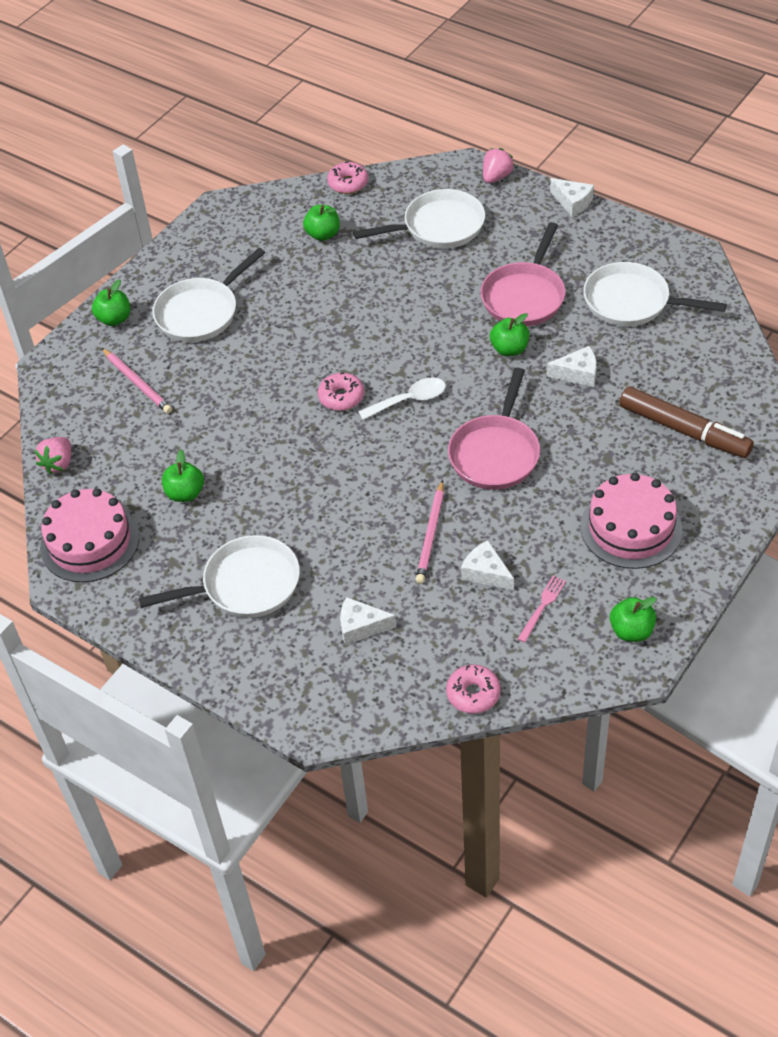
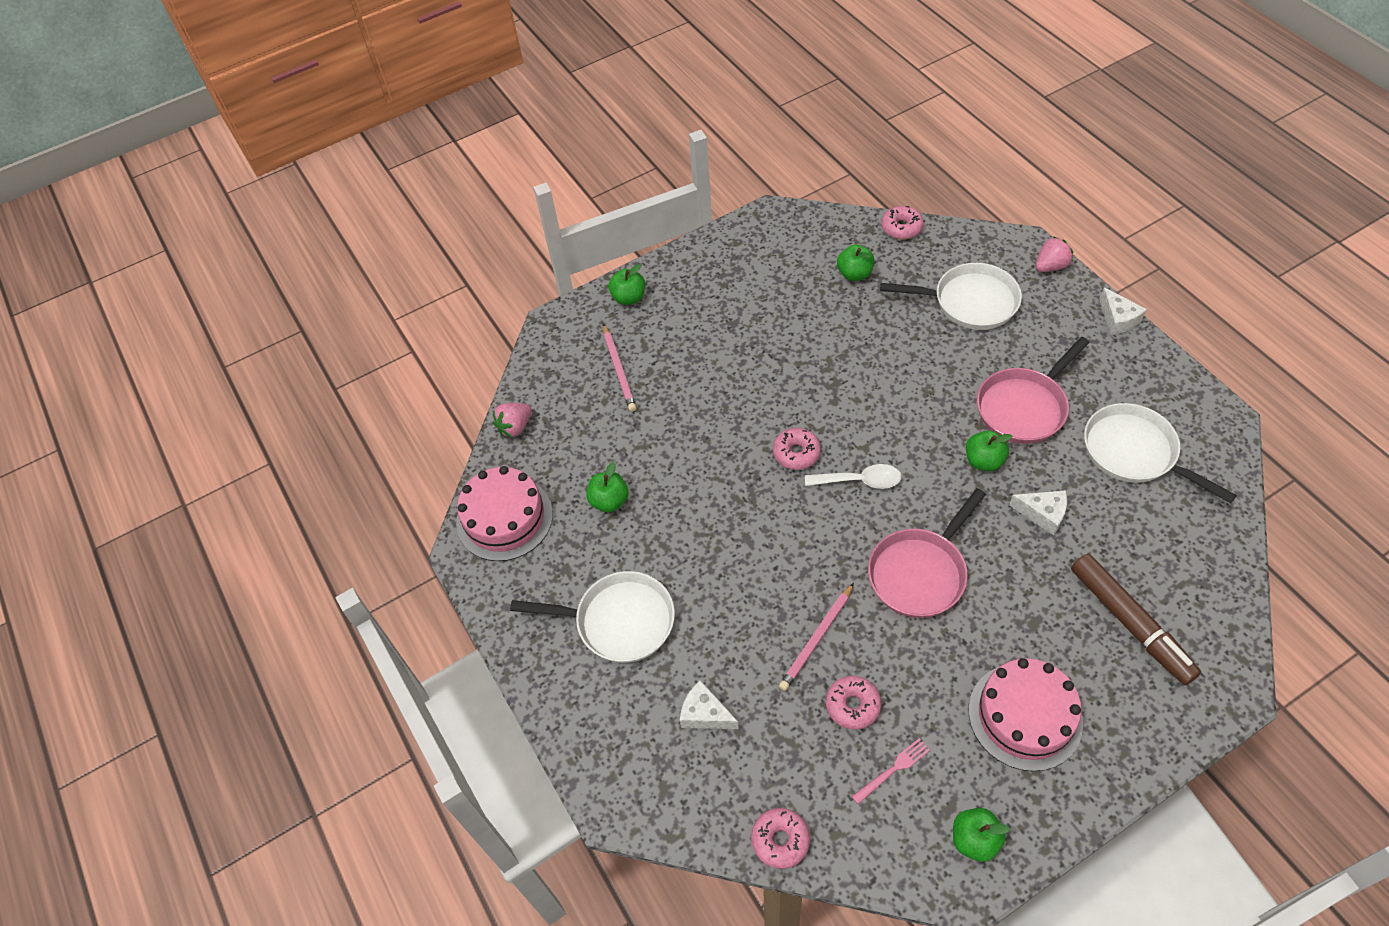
camera: 25 degrees right, 5 degrees up
white pan [152,248,265,342] -> none
white cheese [461,540,514,590] -> pink donut [826,676,881,730]

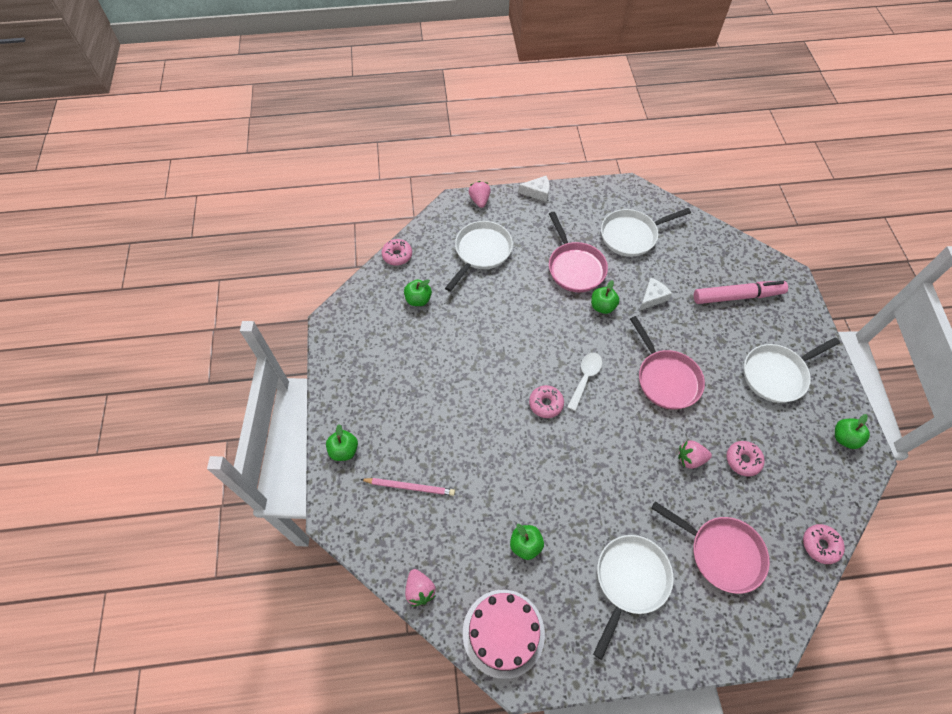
camera: 70 degrees left, 5 degrees up
white cheese [680,680,739,729] -> pink pan [651,501,770,594]
pink pencil [779,583,854,691] -> pink strawberry [678,440,712,469]
pink fork [852,738,930,804] -> none
pink cake [969,658,1083,771] -> white pan [744,337,840,403]
brown marker [1071,554,1201,685] -> pink marker [694,281,788,304]

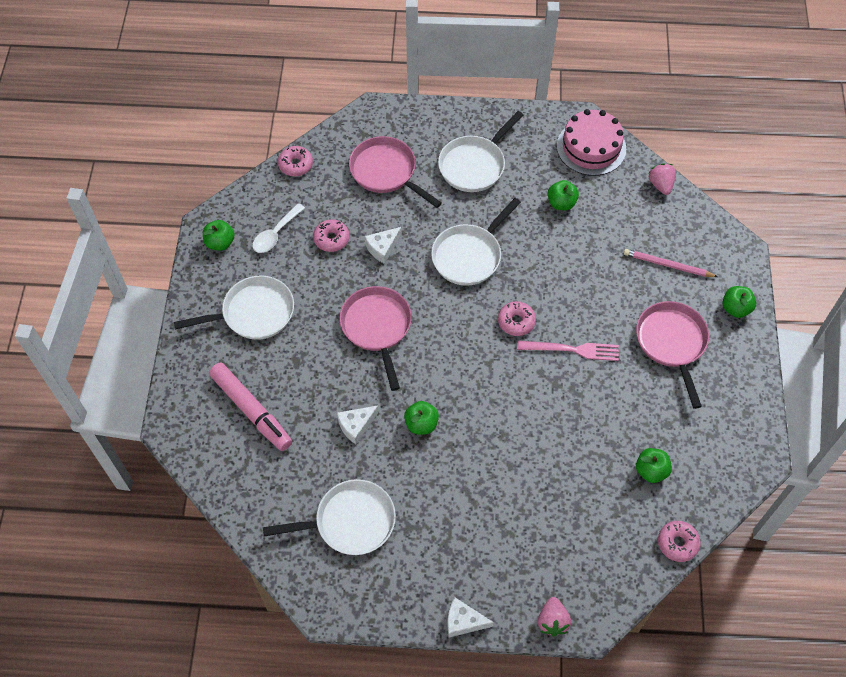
camera: 170 degrees left, 0 degrees up
white pan [445,221,513,292] -> white pan moved to [431,198,521,286]
pink pan [549,212,608,292] -> pink pan moved to [636,301,709,409]
white spoon [567,353,602,411] -> white spoon moved to [252,203,305,253]
pink strawberry [678,440,712,469] -> white cheese [365,227,402,264]
pink marker [694,281,788,304] -> pink marker turned 135 degrees counterclockwise [209,363,292,451]
none -> pink fork [517,341,619,361]

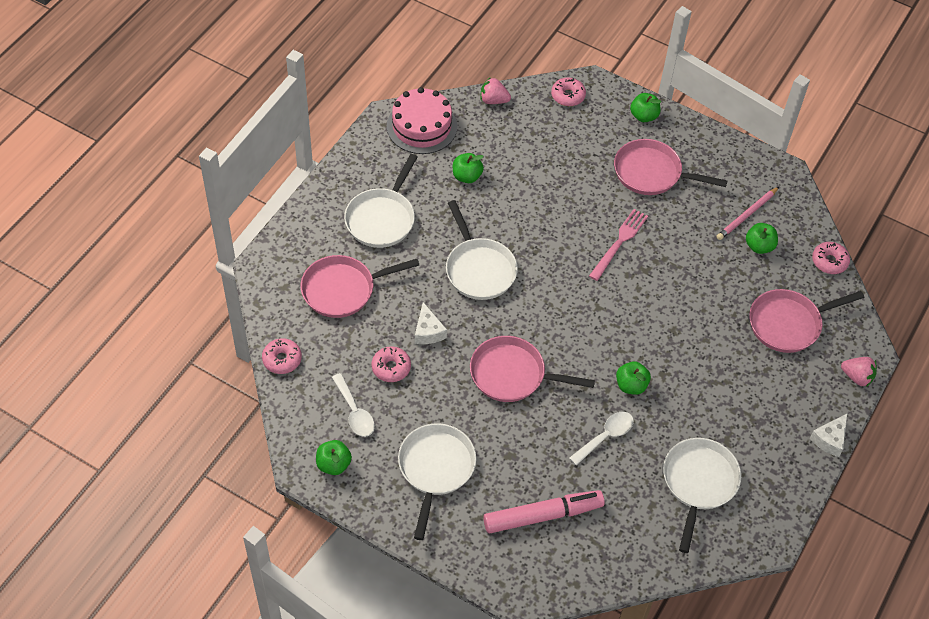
camera: 65 degrees left, 5 degrees down
white cheese [337,406,379,444] -> white spoon [569,412,634,465]
white pan [438,111,523,192] -> white pan turned 45 degrees clockwise [344,154,418,248]
pink donut [498,301,536,336] -> pink donut moved to [551,77,586,106]
pink pencil [624,249,718,277] -> pink pencil moved to [716,187,779,240]
none -> pink pan [749,289,864,353]

